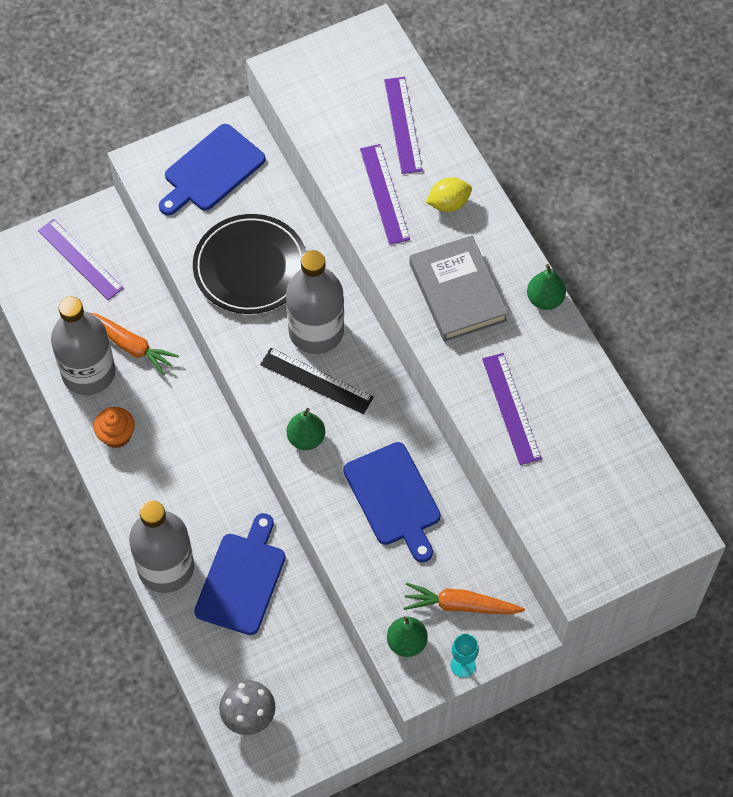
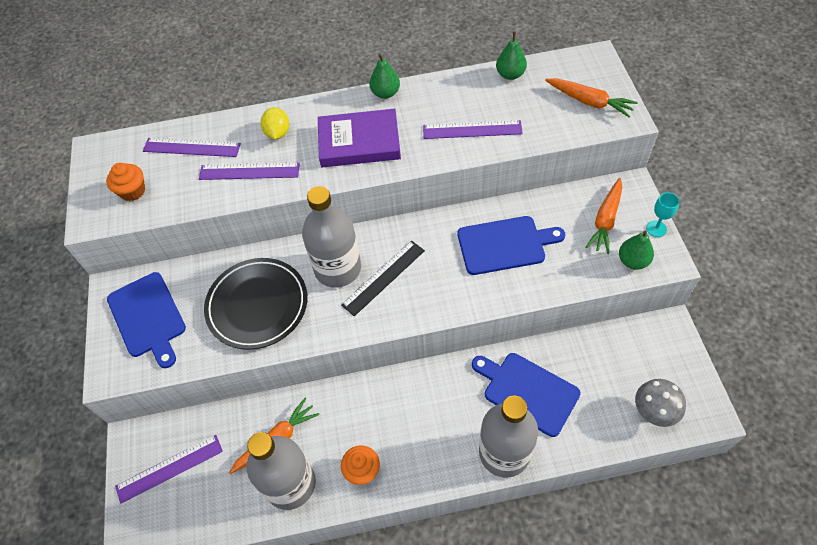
camera: 70 degrees left, 5 degrees down
green pear [287,408,325,450] -> green pear moved to [496,32,527,80]
grey book [409,235,508,342] -> purple book [318,109,401,167]
none -> orange cupcake [106,163,145,201]
none -> orange carrot [545,78,638,118]

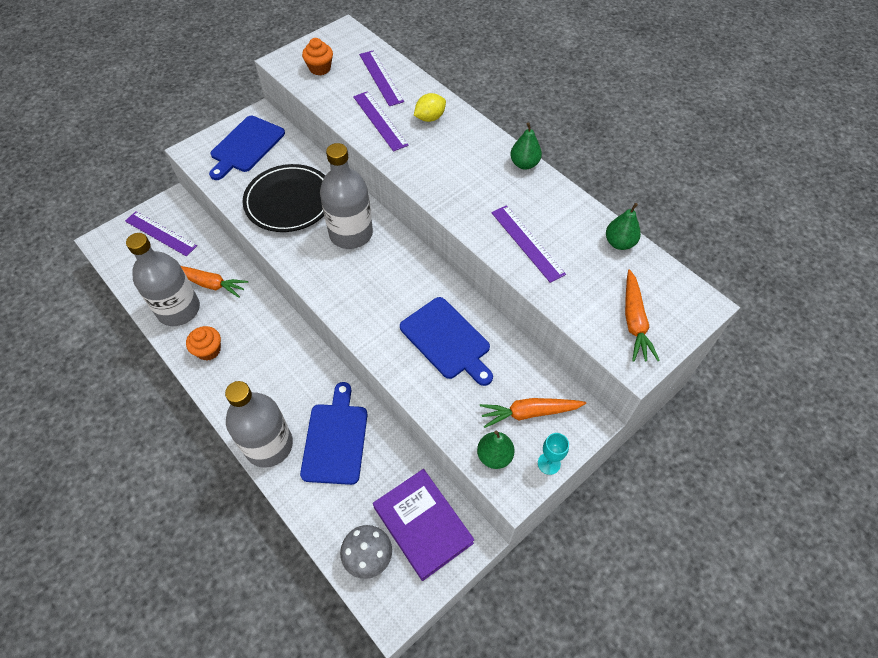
camera: 55 degrees right, 0 degrees up
purple book [318,109,401,167] -> purple book moved to [373,469,475,581]
black ruler [341,240,425,316] -> none

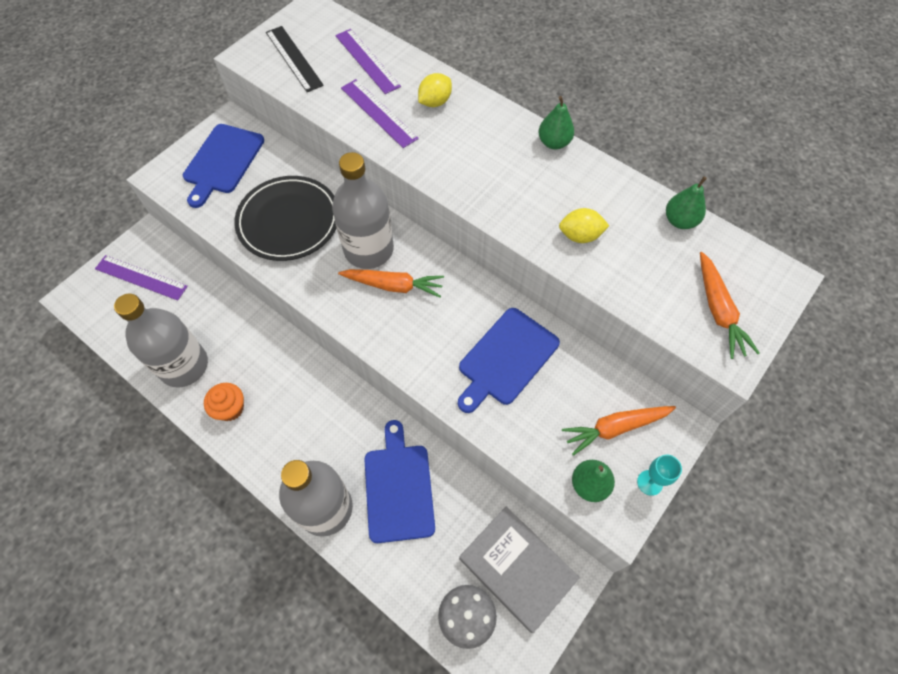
camera: 10 degrees left, 5 degrees up
orange carrot [181,266,248,298] -> orange carrot moved to [338,269,444,298]
orange cupcake [302,38,333,75] -> black ruler [266,26,324,92]
purple book [373,469,475,581] -> grey book [459,507,580,633]
blue cutting board [400,297,493,386] -> blue cutting board turned 90 degrees clockwise [458,308,560,413]
purple ruler [491,205,566,283] -> yellow lemon [559,208,609,243]

